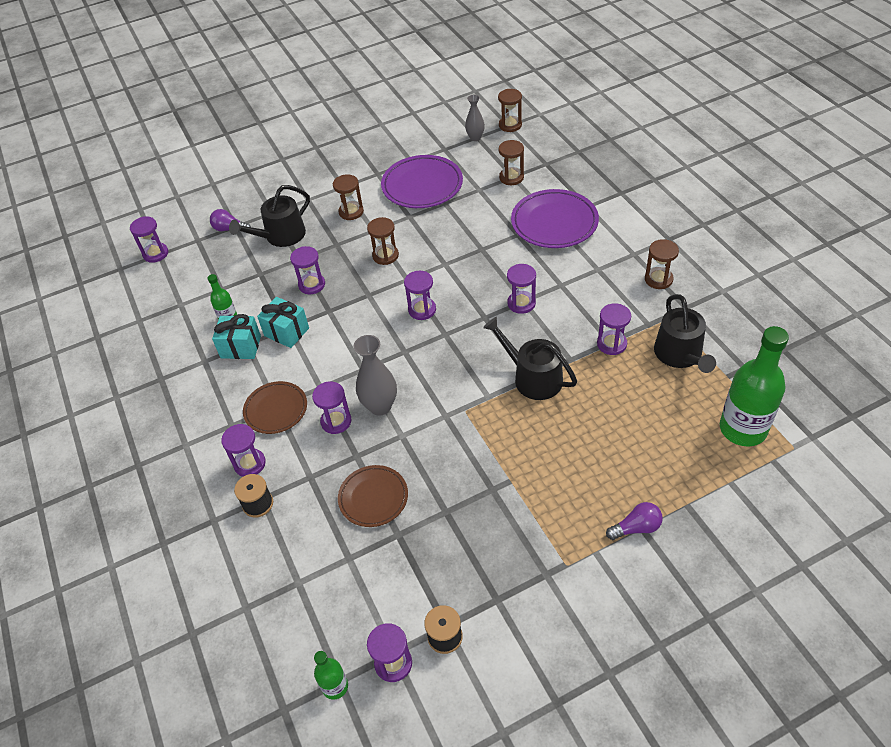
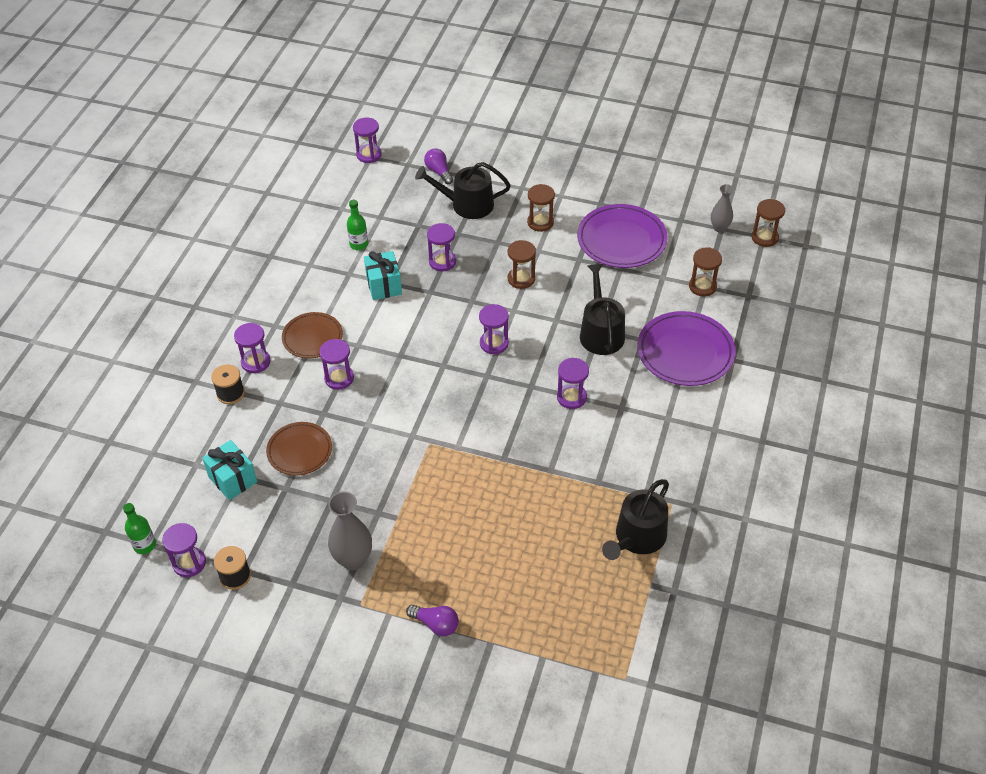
camera: 40 degrees right, 0 degrees up
turquoise gift [212,314,261,359] -> turquoise gift moved to [202,440,257,500]
grey vase [353,335,397,416] -> grey vase moved to [328,492,372,570]
black watering can [483,317,577,400] -> black watering can moved to [580,264,625,355]
purple hourglass [597,303,631,355] -> none
brown hourglass [645,239,679,289] -> none
green bottle [720,326,789,446] -> none

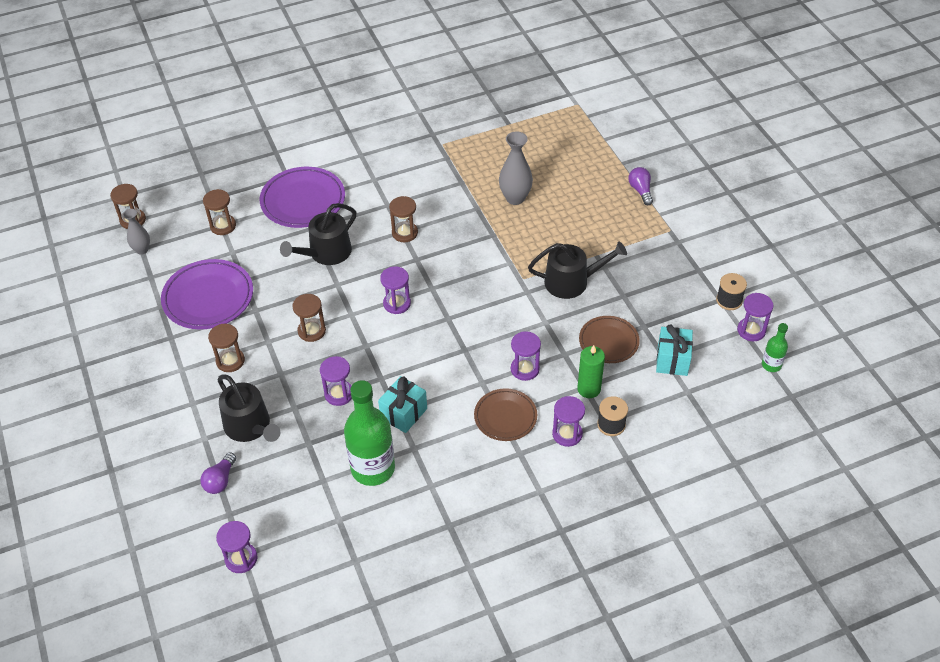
camera: 130 degrees left, 0 degrees up
grey vase [328,492,372,570] -> grey vase moved to [499,131,533,205]
green bottle [347,200,368,250] -> green bottle [344,380,395,486], size x2.08
purple hourglass [557,358,589,409] -> brown hourglass [389,196,418,242]
black watering can [602,479,669,560] -> black watering can moved to [528,241,627,299]
none -> green candle [577,345,605,398]

